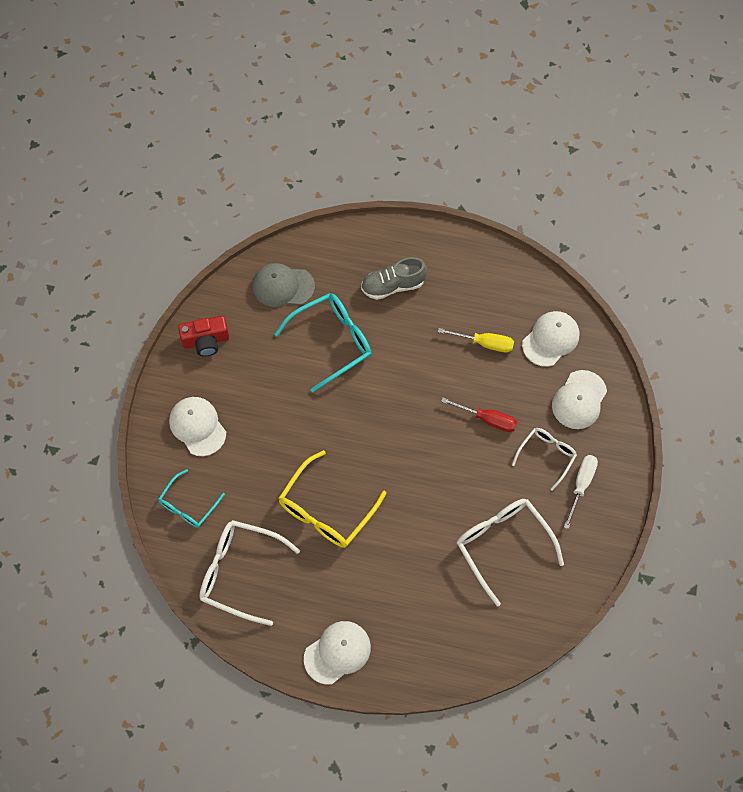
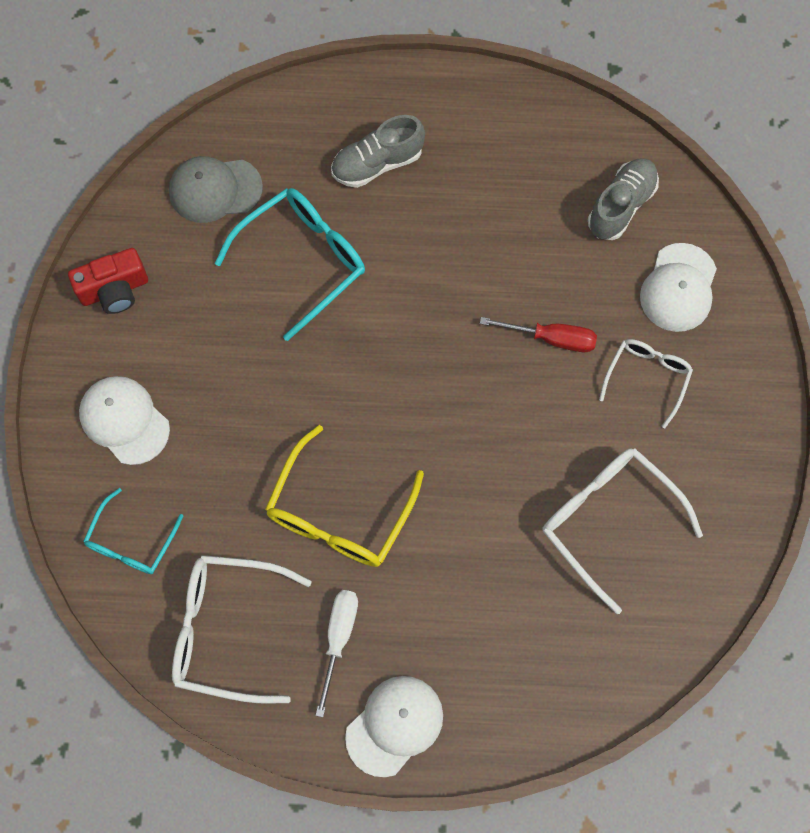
camera: 10 degrees left, 5 degrees up
yellow screwdriver [438,328,514,352] -> none
white cap [522,311,579,367] -> grey shoe [588,158,659,240]
white screwdriver [564,455,598,529] -> white screwdriver moved to [315,590,358,717]

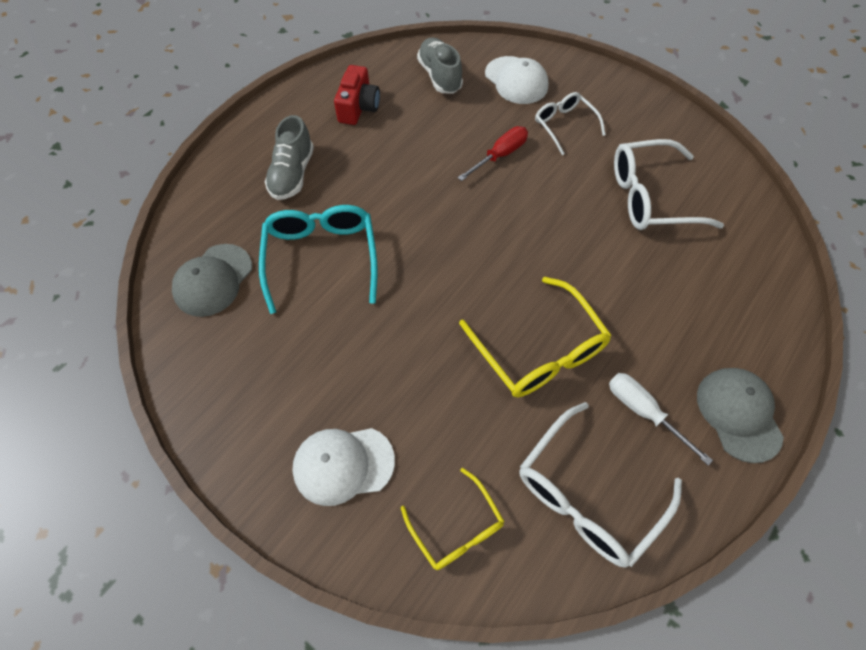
camera: 55 degrees left, 10 degrees down
red camera [68,248,148,314] -> red camera moved to [334,65,380,125]
turquoise glasses [83,488,183,574] -> yellow glasses [401,468,505,570]
white cap [345,676,443,777] -> grey cap [697,368,784,463]

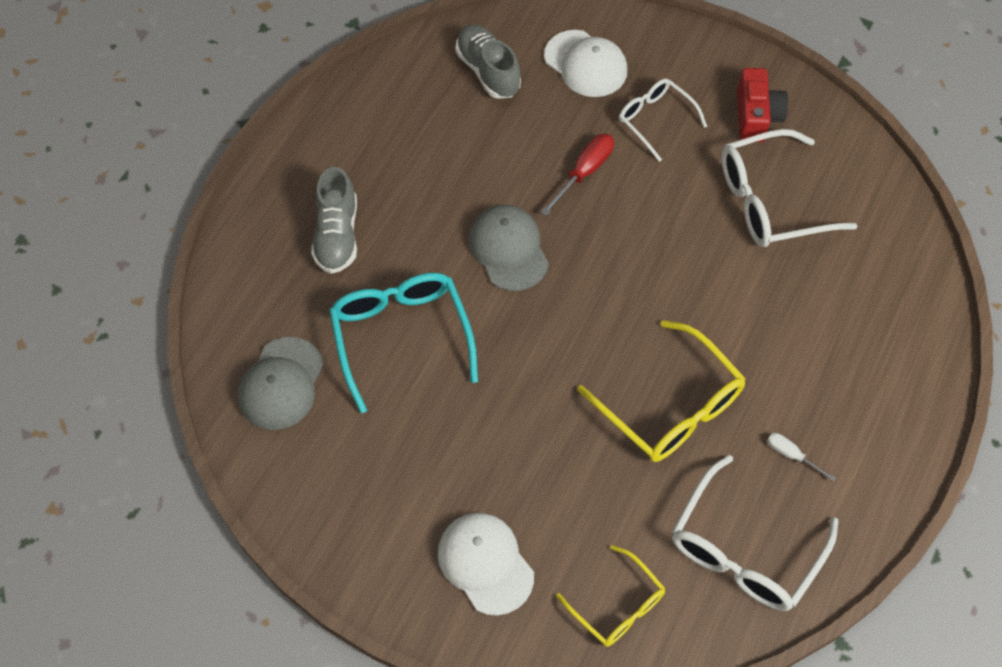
camera: 10 degrees left, 0 degrees up
white cap [292,428,395,506] -> white cap turned 75 degrees clockwise [438,513,534,616]
red camera [334,65,380,125] -> red camera moved to [737,68,788,142]
white screwdriver [609,373,713,466] -> white screwdriver [767,433,835,481], size x0.60
grey cap [697,368,784,463] -> grey cap moved to [469,205,549,291]

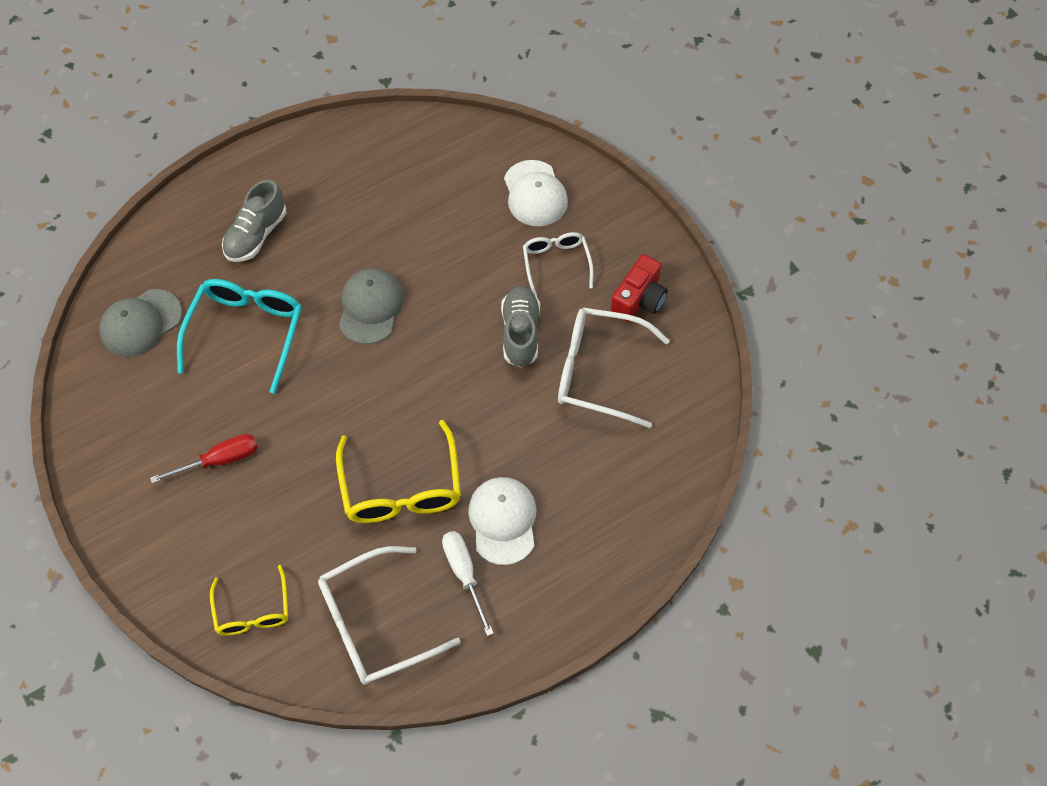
camera: 30 degrees right, 0 degrees up
white cap [438,513,534,616] -> white cap moved to [468,477,537,565]
grey shoe [455,24,521,99] -> grey shoe moved to [501,286,540,368]
red screwdriver [541,134,614,216] -> red screwdriver moved to [150,434,258,484]
white screwdriver [767,433,835,481] -> white screwdriver [442,531,494,636], size x1.68

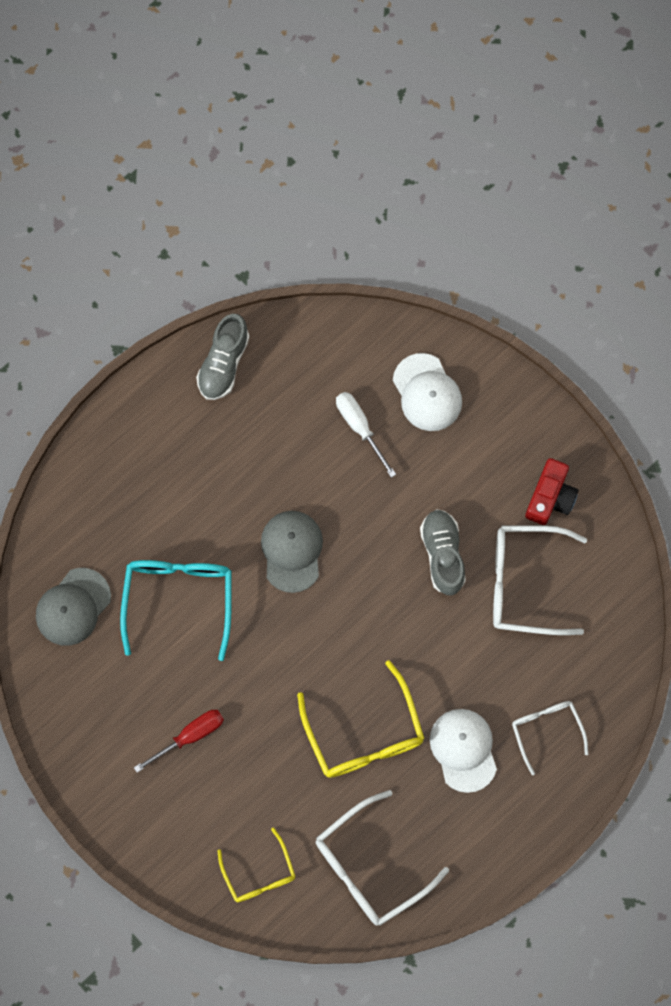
camera: 10 degrees left, 15 degrees up
grey shoe [222,180,286,262] -> grey shoe moved to [196,314,249,400]
white screwdriver [442,531,494,636] -> white screwdriver moved to [336,392,396,478]
white glasses [523,232,594,297] -> white glasses moved to [512,701,588,775]

